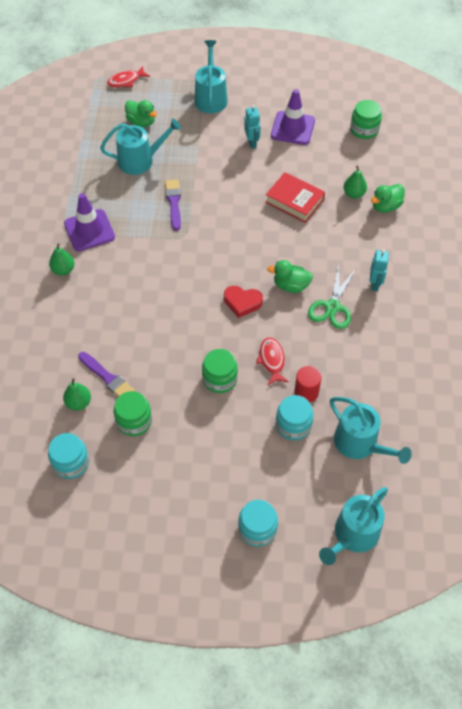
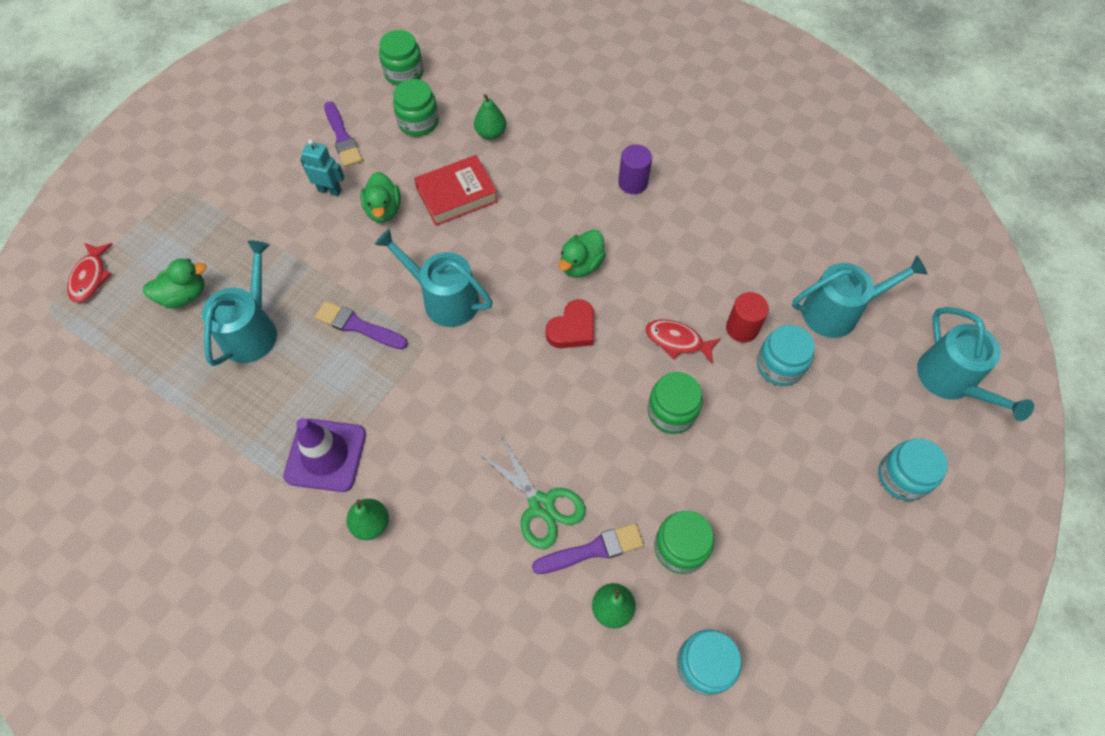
camera: 60 degrees left, 5 degrees up
turquoise watering can [195,40,228,113] -> turquoise watering can moved to [375,229,493,327]
purple traffic cone [271,89,315,145] -> purple brush [324,101,363,167]
green scissors [308,264,356,329] -> green scissors moved to [478,434,586,549]
turquoise robot [370,249,389,291] -> purple cylinder [618,145,652,194]
green duck [371,184,405,213] -> green duck moved to [360,172,401,223]
none -> green jar [393,79,439,136]

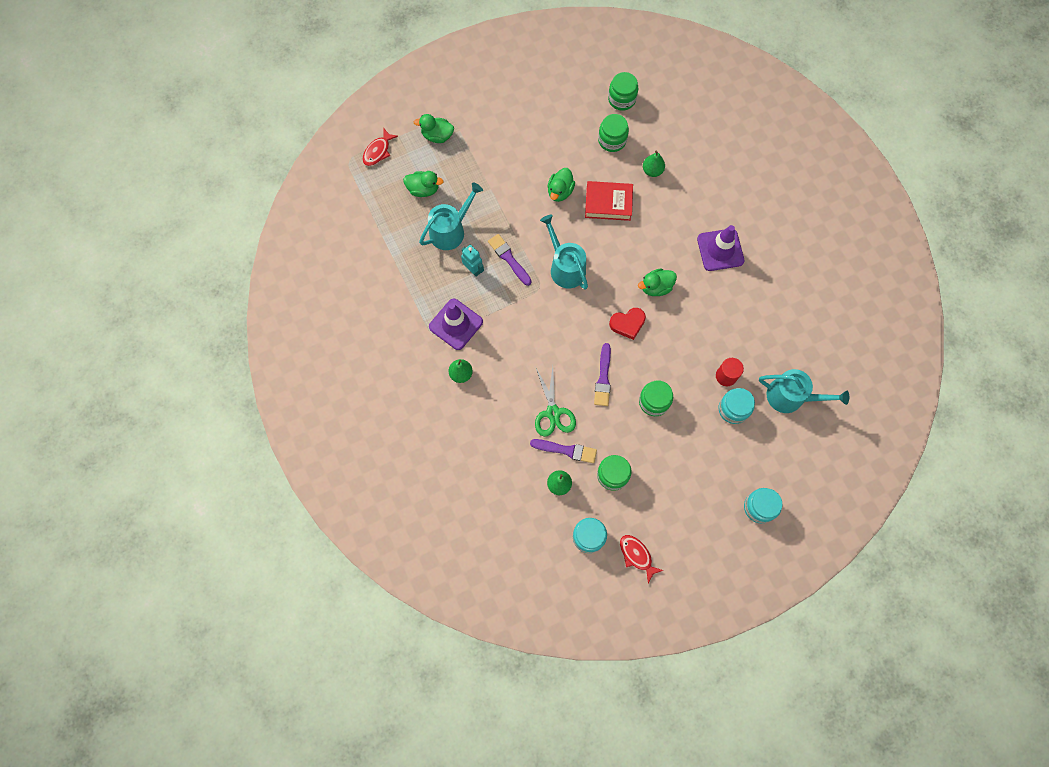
camera: 30 degrees right, 10 degrees up
turquoise robot [300,139,344,196] -> turquoise robot moved to [461,245,484,277]
purple brush [324,101,363,167] -> purple brush moved to [594,343,611,406]
purple cylinder [618,145,652,194] -> purple traffic cone [697,225,744,271]
red fish [646,319,721,364] -> red fish moved to [620,535,664,583]
turquoise watering can [917,307,1034,421] -> none
none -> green duck [414,114,454,143]

